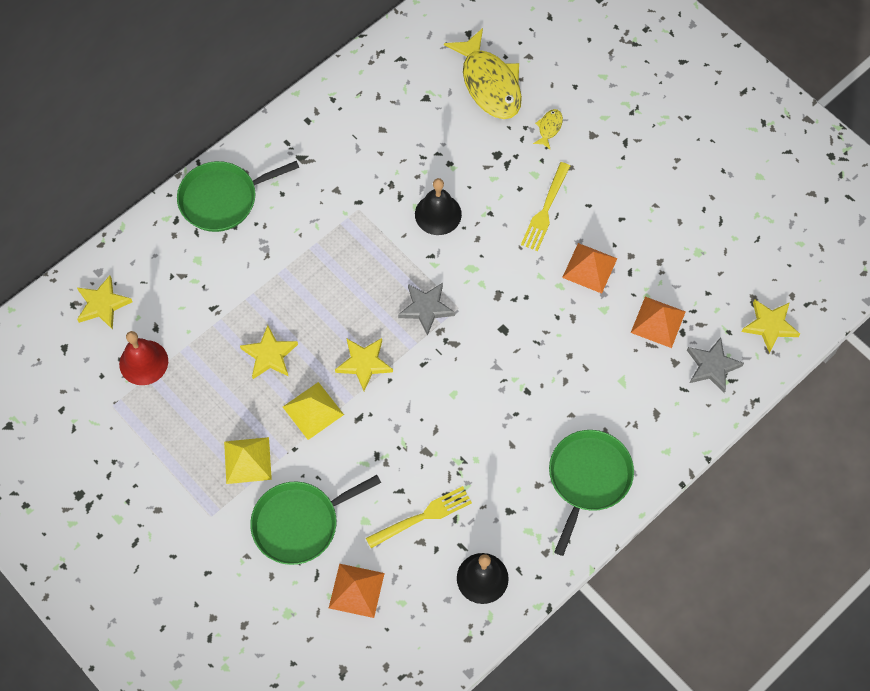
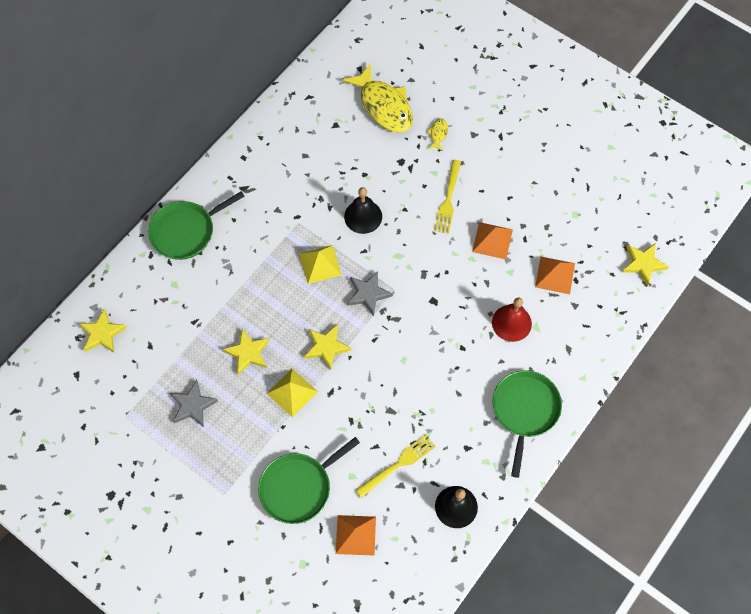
camera: 10 degrees left, 0 degrees up
red bell [119,331,168,385] -> red bell moved to [492,298,532,342]
yellow pyramid [224,437,272,484] -> yellow pyramid moved to [299,245,342,284]
grey star [687,337,744,393] -> grey star moved to [170,380,218,427]

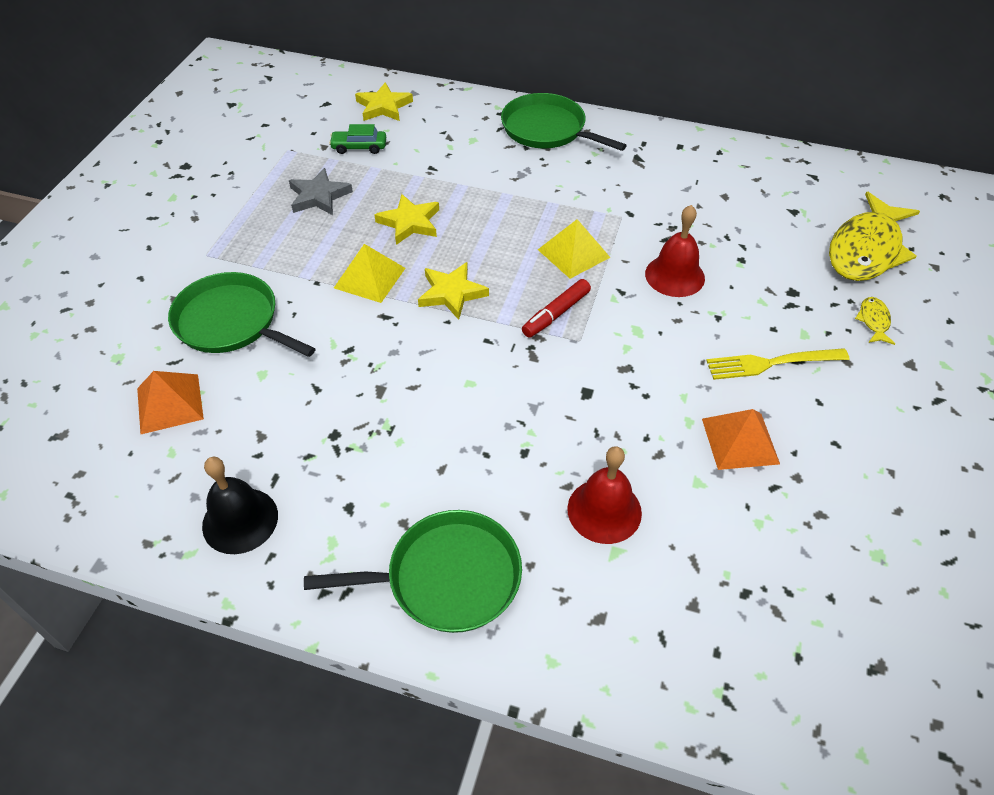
camera: 70 degrees right, 15 degrees down
black bell [344,187,382,234] -> red bell [645,205,705,297]
grey star [347,272,393,316] -> red marker [522,279,591,338]
yellow fork [355,434,436,498] -> none
yellow fish [427,118,448,151] -> yellow fish turned 75 degrees counterclockwise [855,297,895,345]
orange pyramid [535,257,575,294] -> none
yellow star [622,243,669,286] -> none
none -> green car [329,124,386,154]

